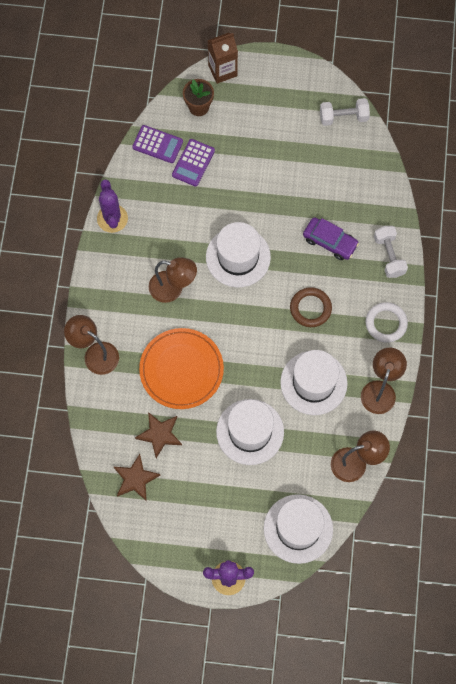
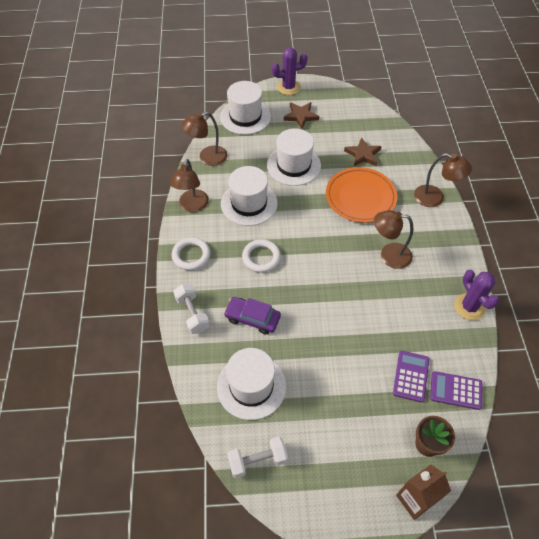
camera: 170 degrees right, 15 degrees down
brown star [114,454,160,501] -> brown star moved to [284,102,319,129]
white hat [206,222,271,287] -> white hat moved to [217,348,286,420]
brown ring [290,287,332,327] -> white ring [242,239,281,273]

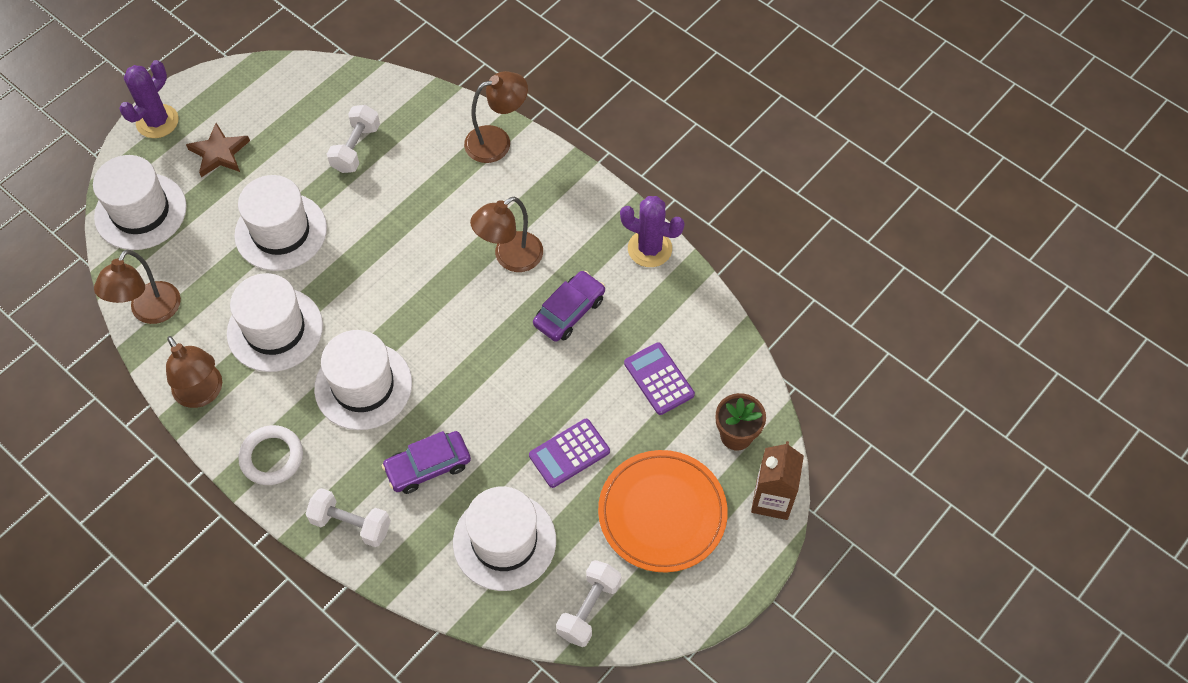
camera: 45 degrees left, 5 degrees up
white ring [242,239,281,273] -> white hat [314,330,412,430]
orange plate [326,167,397,223] -> orange plate moved to [598,450,728,573]
brown star [344,137,382,166] -> white dumbbell [327,105,380,173]
purple calculator [430,371,482,410] -> purple calculator moved to [529,419,610,488]
none -> purple car [533,271,605,342]

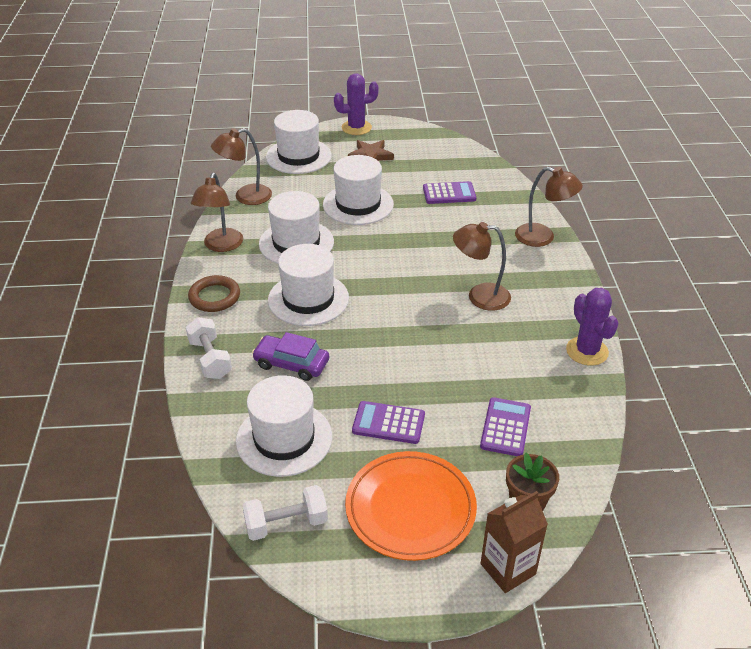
camera: 45 degrees right, 20 degrees down
white ring [238,425,303,485] -> brown ring [188,275,240,312]
white dumbbell [327,105,380,173] -> purple calculator [423,181,476,204]
purple car [533,271,605,342] -> none

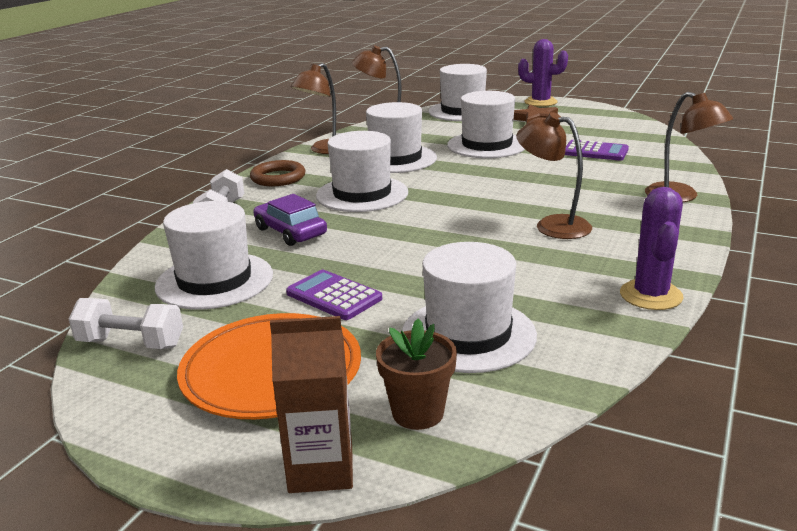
camera: 30 degrees right, 15 degrees down
purple calculator [480,397,531,456] -> white hat [402,242,537,373]

